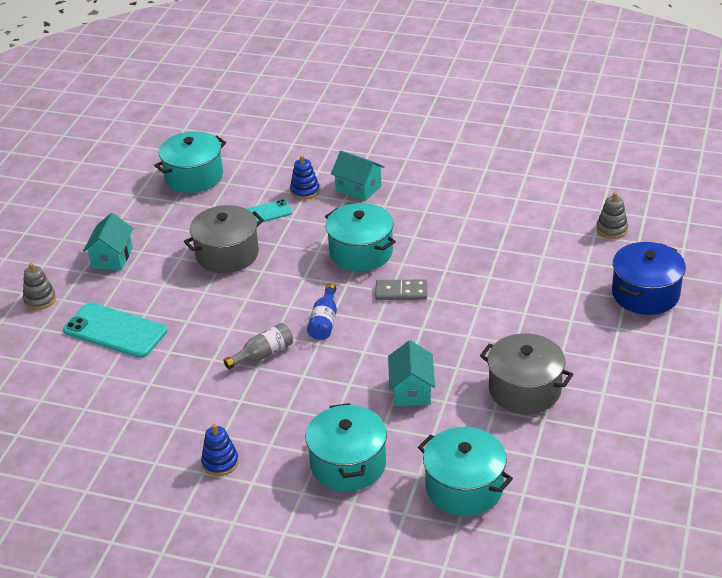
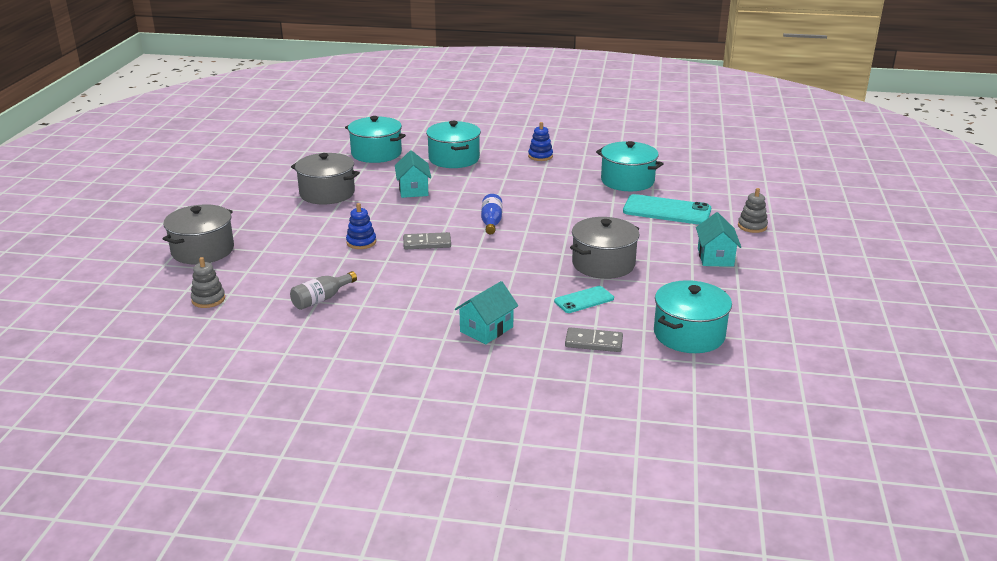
camera: 170 degrees right, 10 degrees down
grey bottle [224,323,293,369] -> grey bottle moved to [290,271,357,310]
blue stacking toy [290,155,320,200] -> blue stacking toy moved to [346,203,376,249]
turquoise pot [325,203,396,271] -> turquoise pot moved to [596,141,664,191]
turquoise house [331,151,384,201] -> turquoise house turned 75 degrees counterclockwise [455,281,518,344]
blue pot [612,242,686,315] -> grey pot [163,204,234,264]
none -> grey domino [565,327,623,352]

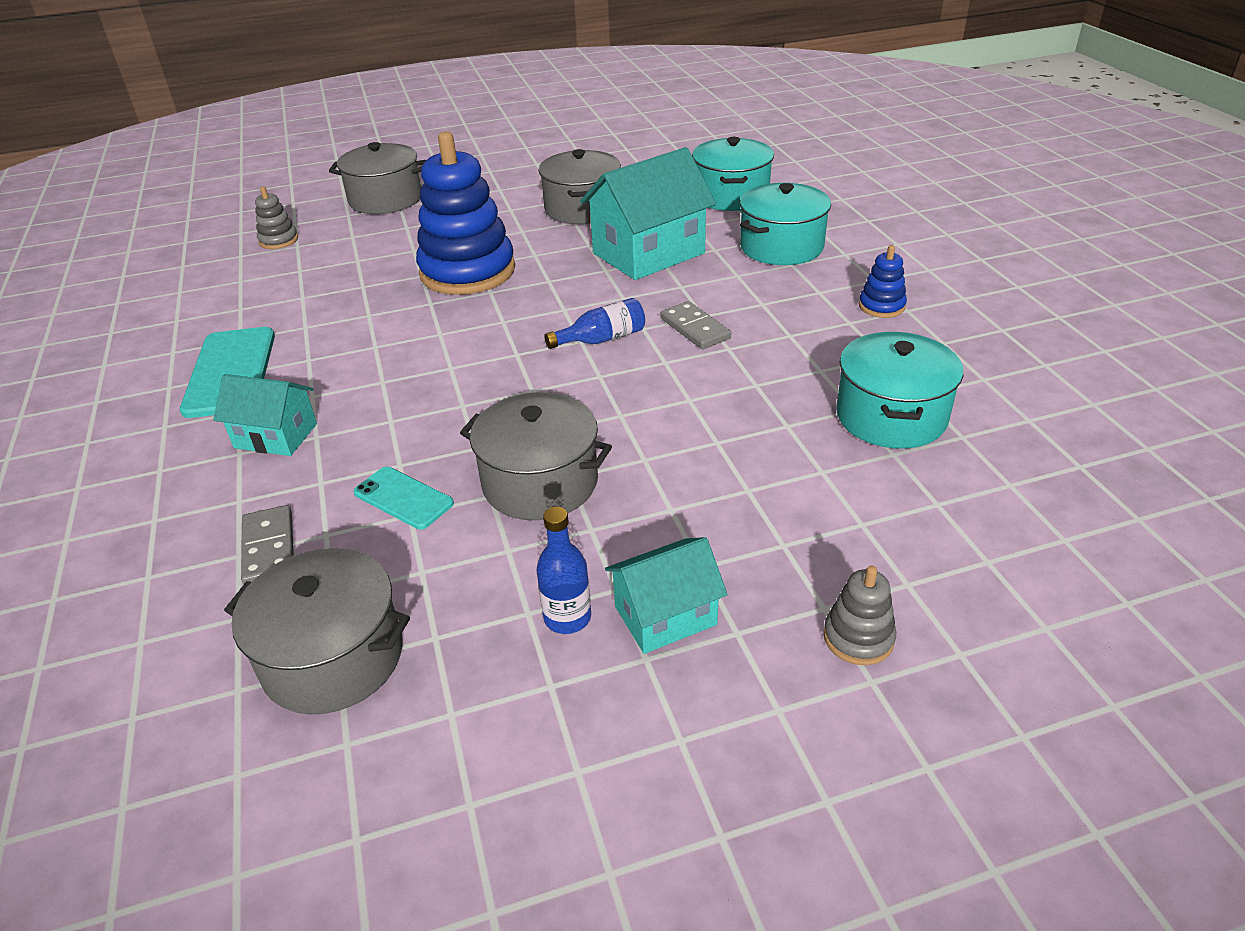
camera: 65 degrees right, 10 degrees up
grey bottle [290,271,357,310] -> none
blue stacking toy [346,203,376,249] -> blue stacking toy [416,132,515,295], size x2.31
turquoise house [395,150,431,198] -> turquoise house [580,147,716,280], size x1.76
grey domino [403,232,451,249] -> grey domino moved to [660,301,731,349]
turquoise phone [623,194,711,225] -> turquoise phone moved to [180,327,275,418]
turquoise pot [654,280,732,353] -> grey pot [224,548,410,714]
none -> blue bottle [537,507,591,634]

